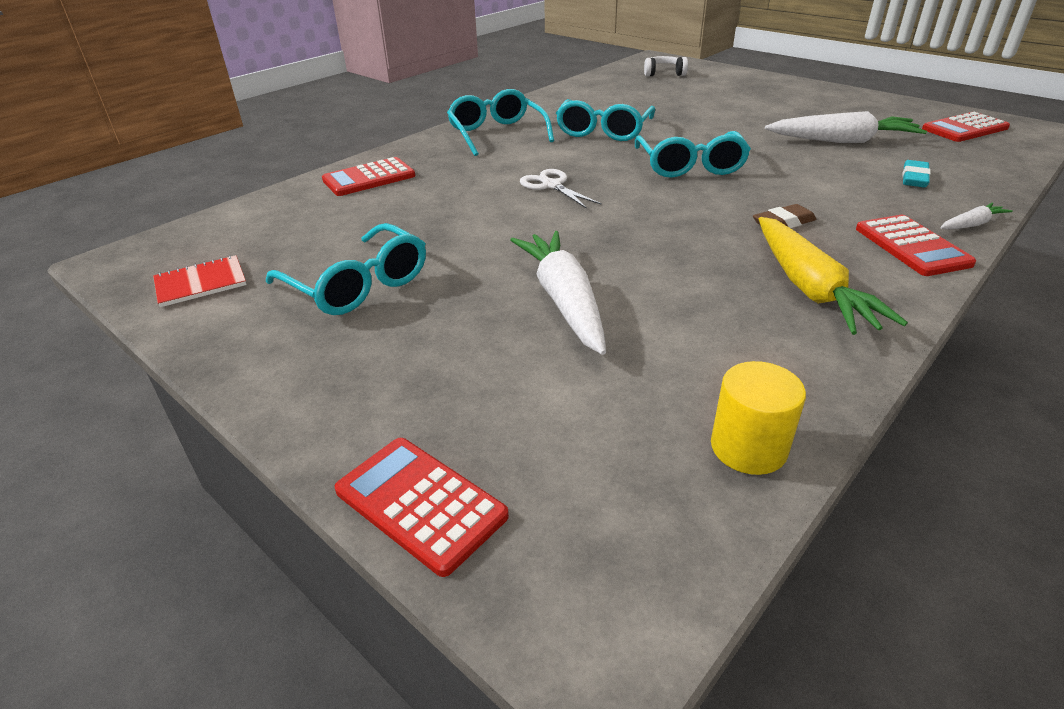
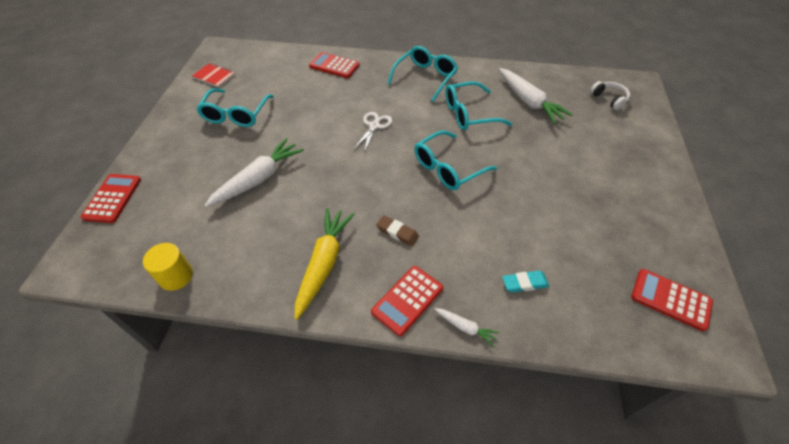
camera: 55 degrees right, 15 degrees up
yellow carrot [759,217,908,335] -> yellow carrot turned 150 degrees clockwise [295,208,355,320]
white carrot [765,111,927,143] -> white carrot moved to [499,68,573,124]

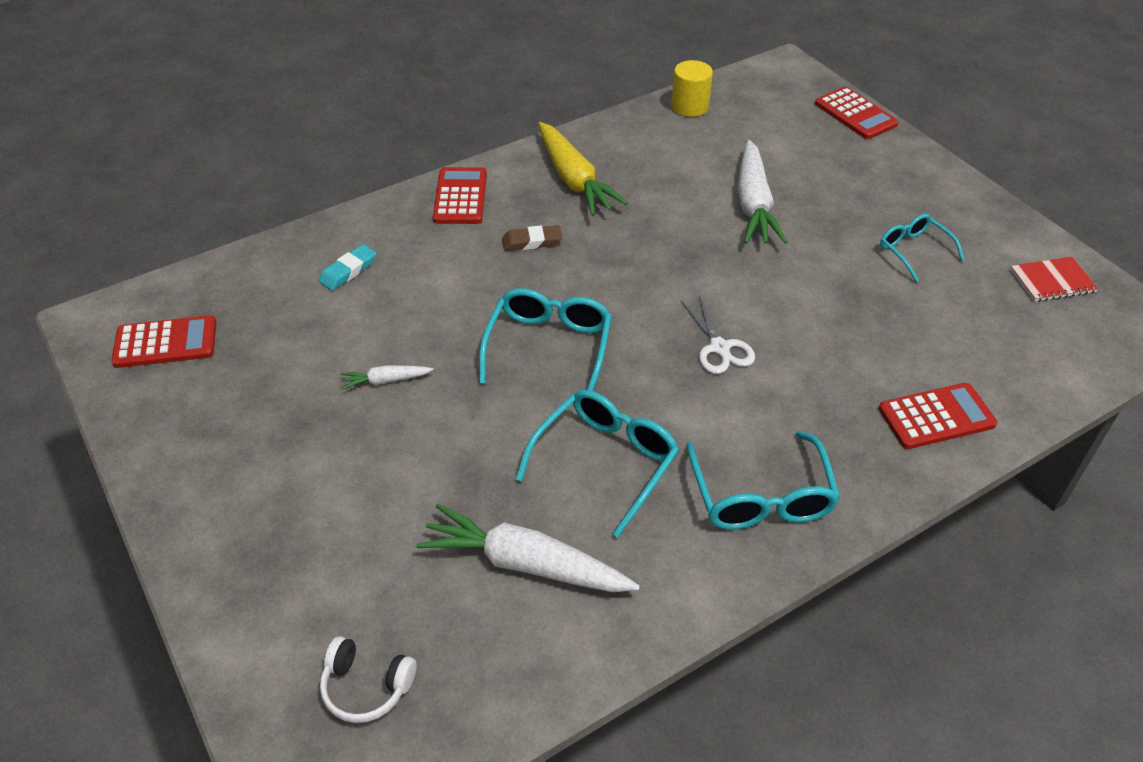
camera: 140 degrees right, 5 degrees down
turquoise glasses [196,89,274,127] -> turquoise glasses [880,214,964,282], size x0.63
white carrot [434,308,499,346] -> white carrot moved to [340,365,434,390]

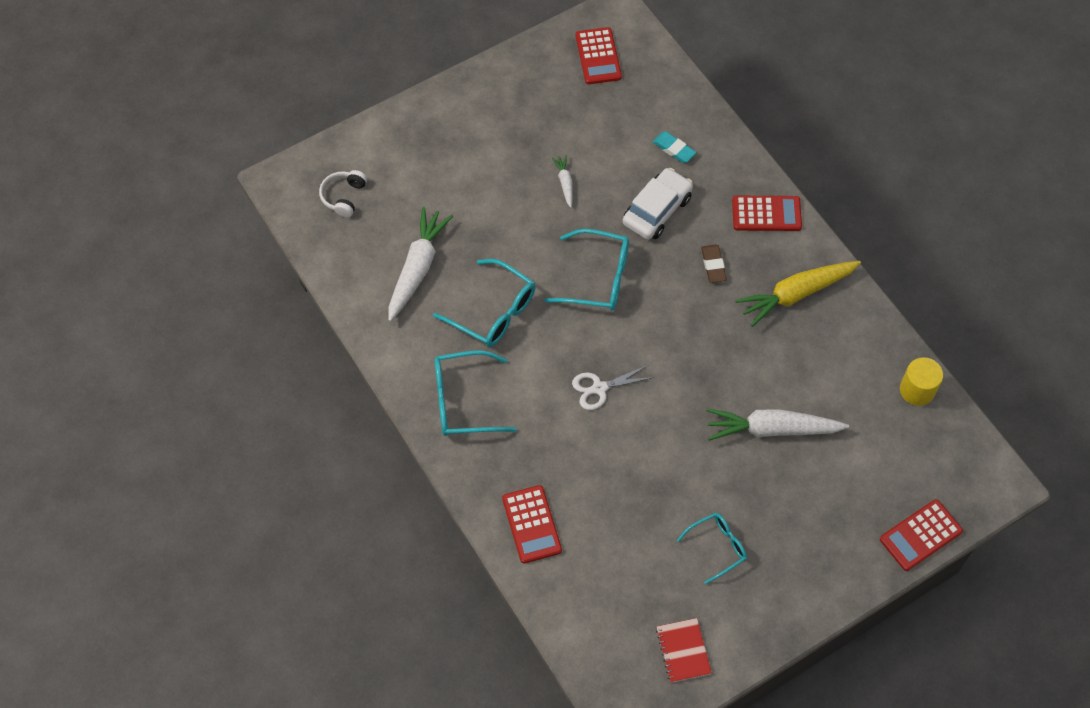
camera: 90 degrees right, 15 degrees up
none -> white car [623,168,693,240]

